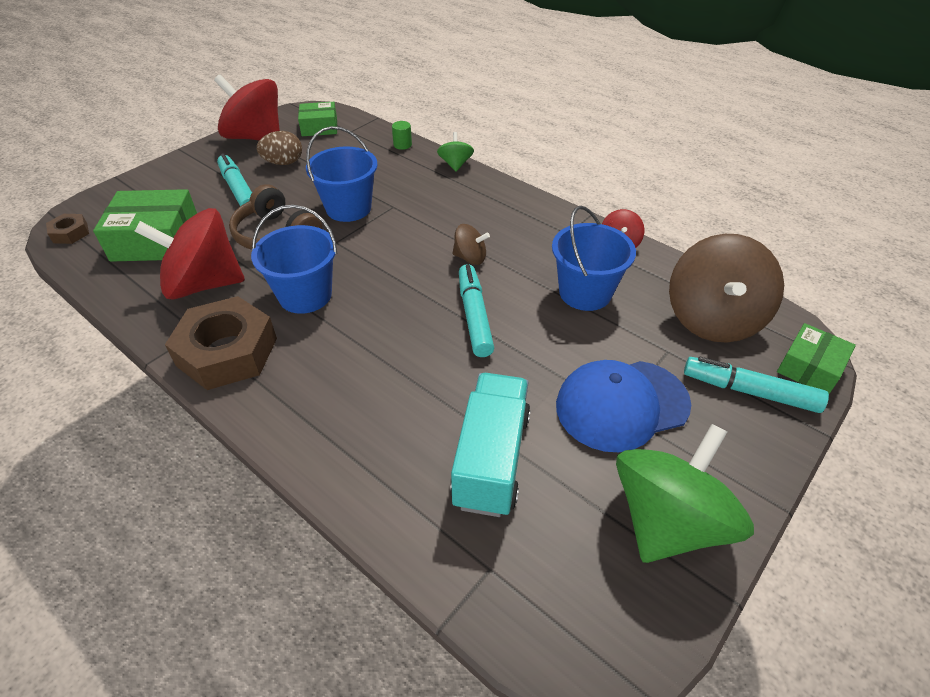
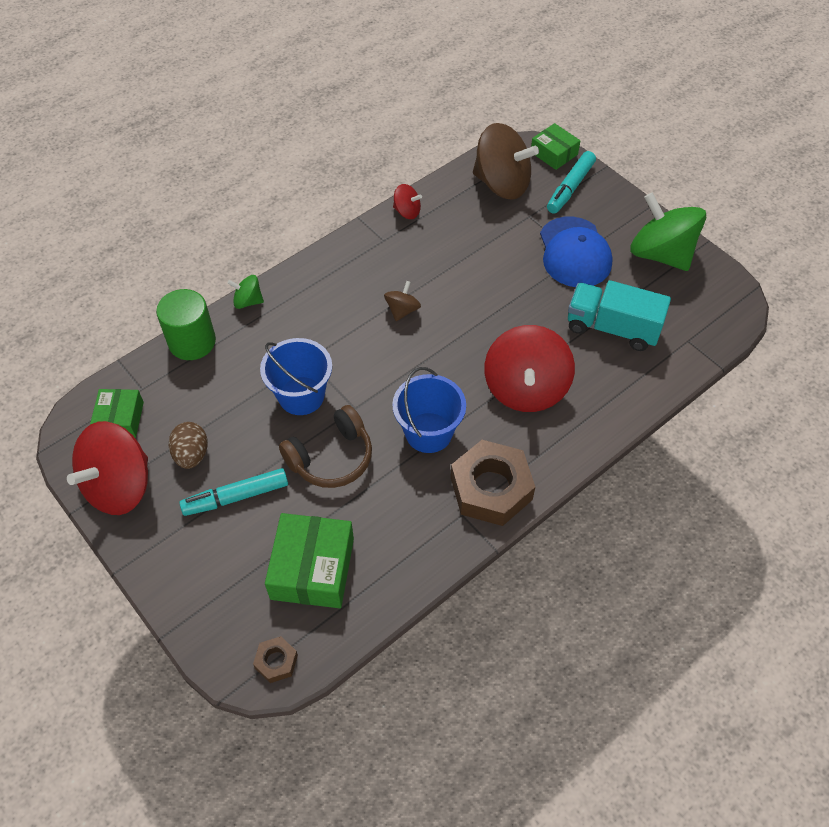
camera: 80 degrees left, 10 degrees up
red spinning top [134,208,245,300] -> red spinning top moved to [484,325,575,412]
green cylinder [392,121,412,150] -> green cylinder [156,289,216,360], size x2.29
turquoise marker [459,264,494,357] -> none
blue bucket [552,206,636,311] -> none

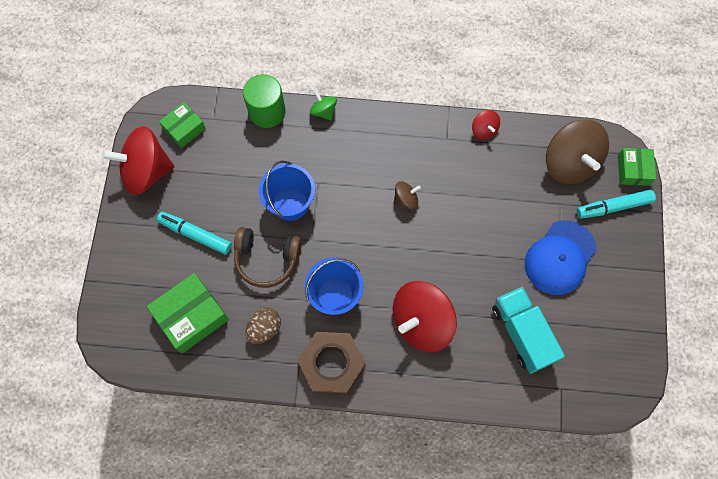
camera: 45 degrees right, 15 degrees up
brown egg [169,422,208,469] -> brown egg moved to [246,308,281,344]
brown nut [253,636,298,683] -> none
green spinning top [630,192,706,271] -> none

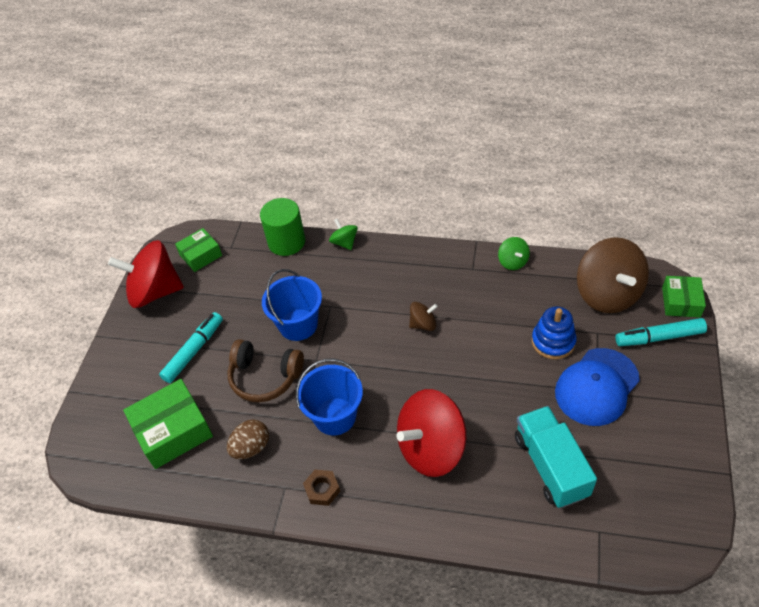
camera: 10 degrees right, 20 degrees down
turquoise marker [157,212,232,255] -> turquoise marker turned 90 degrees clockwise [159,312,223,383]
brown nut [297,332,365,395] -> brown nut [303,470,340,506], size x0.47
red spinning top [472,110,500,140] -> green spinning top [498,237,530,270]
none -> blue stacking toy [532,306,577,359]

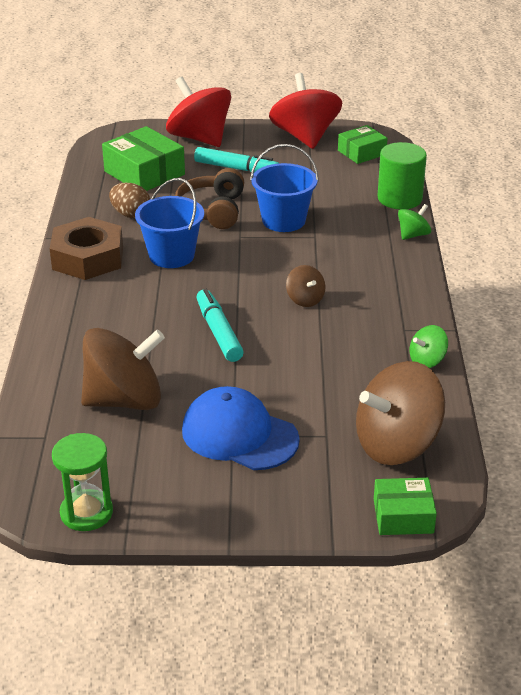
camera: 75 degrees right, 15 degrees down
green box [175,228,222,272] -> green box turned 75 degrees counterclockwise [338,125,388,164]
brown nut [303,470,340,506] -> brown nut [50,217,123,280], size x2.14
red spinning top [397,389,466,477] -> red spinning top moved to [166,77,231,147]
turquoise truck [515,406,597,508] -> brown spinning top [81,328,165,410]
blue stacking toy [532,306,577,359] -> none
turquoise marker [615,318,707,346] -> turquoise marker moved to [196,289,244,362]
none -> green hourglass [52,433,113,531]

